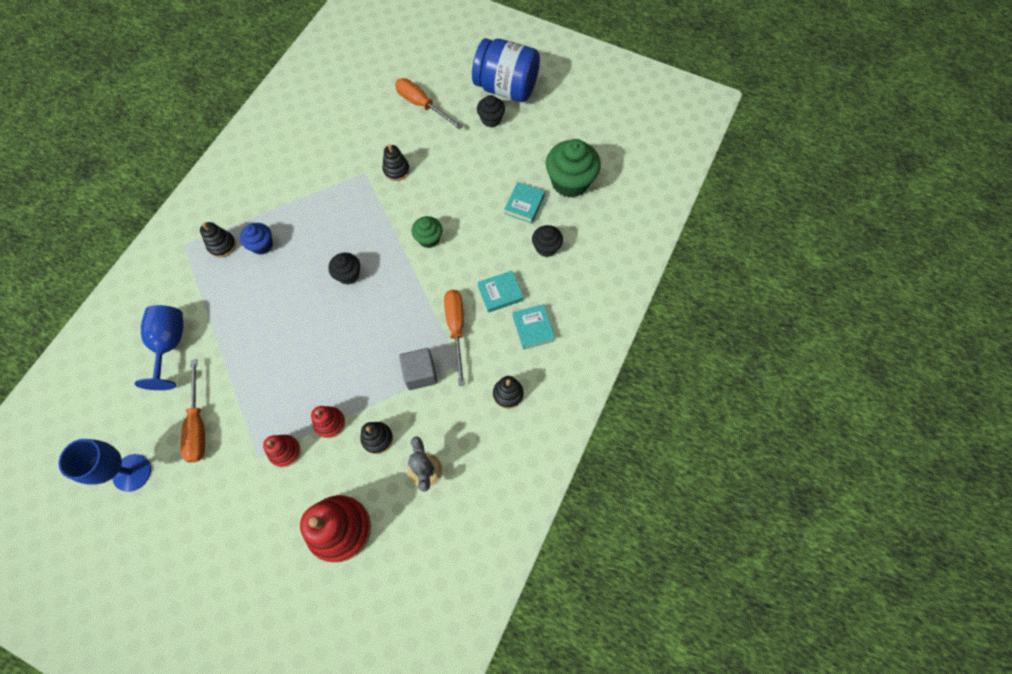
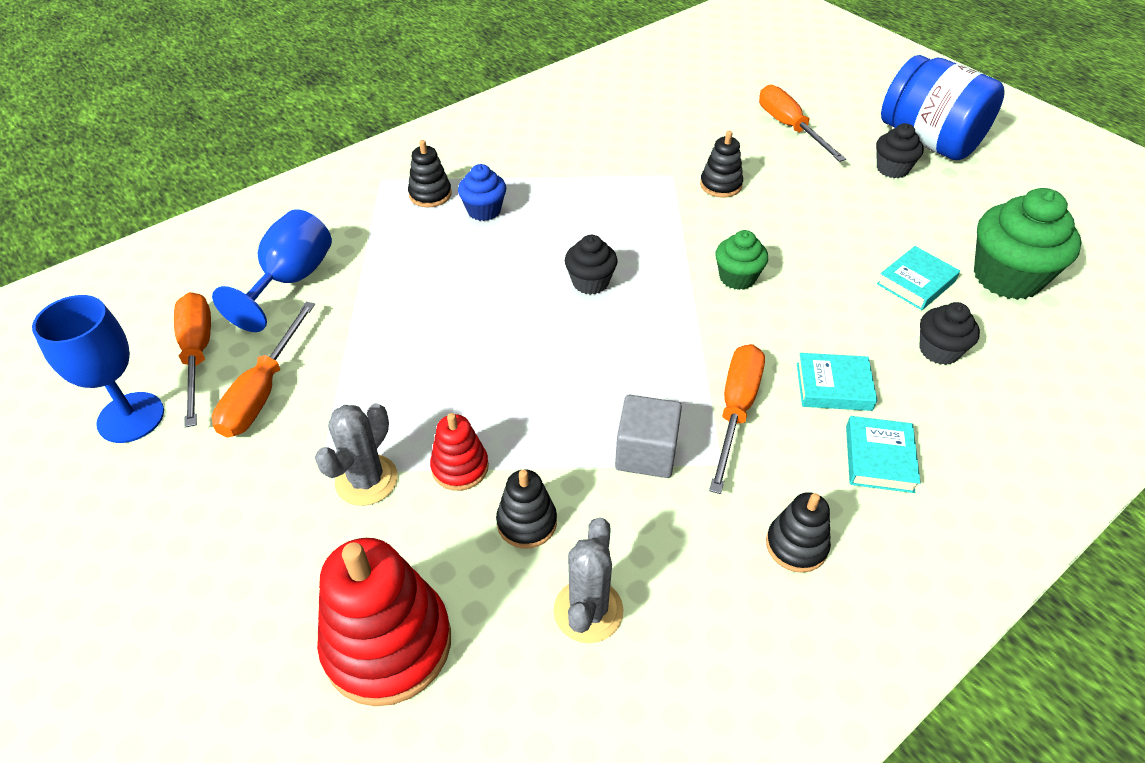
camera: 25 degrees right, 20 degrees down
red stacking toy [263,435,301,467] -> grey cactus [315,403,398,506]
none -> orange screwdriver [174,292,211,428]

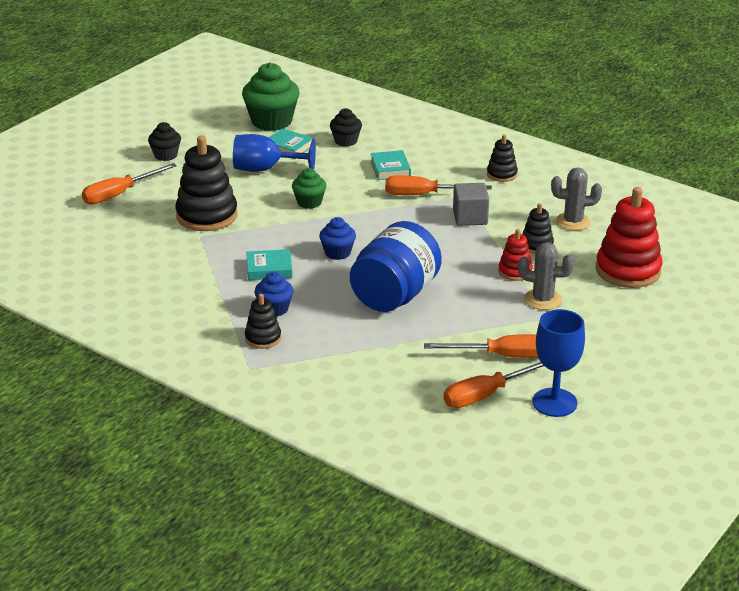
camera: 105 degrees left, 15 degrees down
blue goblet [212,209,332,332] -> blue goblet moved to [233,134,316,172]
black cupcake [565,235,618,295] -> blue cupcake [319,217,356,260]
black stacking toy [700,131,743,198] -> black stacking toy [175,135,238,231], size x1.91
turquoise book [846,416,921,493] -> turquoise book moved to [246,249,293,280]
blue jar [881,55,1005,160] -> blue jar moved to [350,221,442,312]

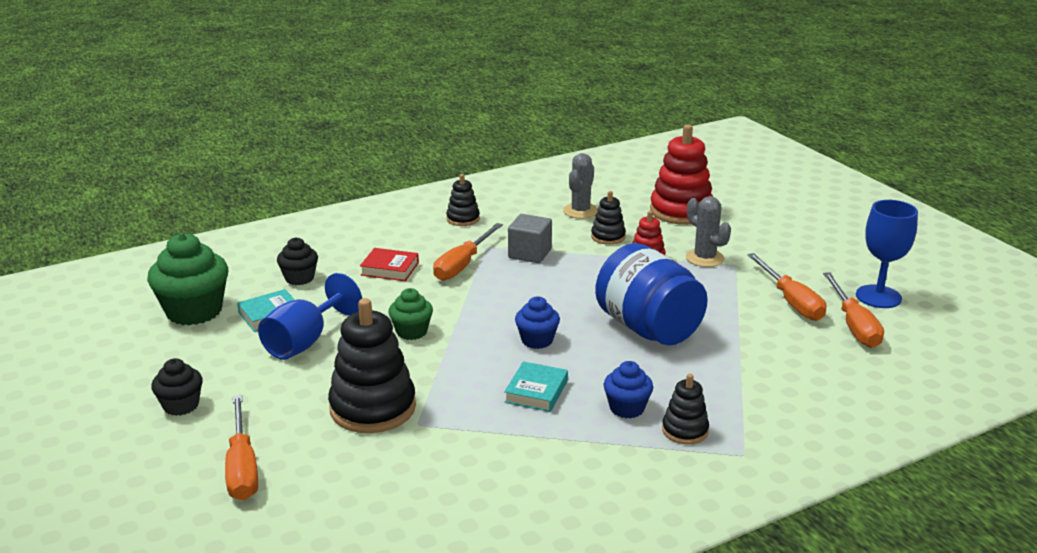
camera: 65 degrees left, 5 degrees down
turquoise book [371,150,411,180] -> red book [360,248,419,281]
orange screwdriver [424,334,538,358] -> orange screwdriver turned 135 degrees clockwise [747,253,826,321]
grey cactus [518,242,574,310] -> grey cactus turned 75 degrees counterclockwise [686,196,731,267]

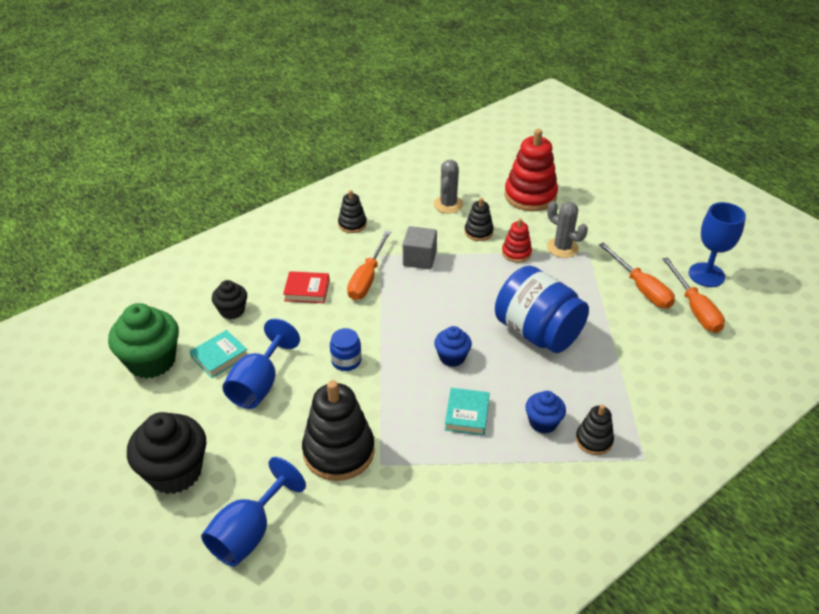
camera: 10 degrees left, 15 degrees up
black cupcake [151,358,203,416] -> black cupcake [127,412,206,494], size x1.81
orange screwdriver [225,395,258,500] -> blue goblet [201,457,306,567]
green cupcake [388,288,433,340] -> blue jar [330,328,361,371]

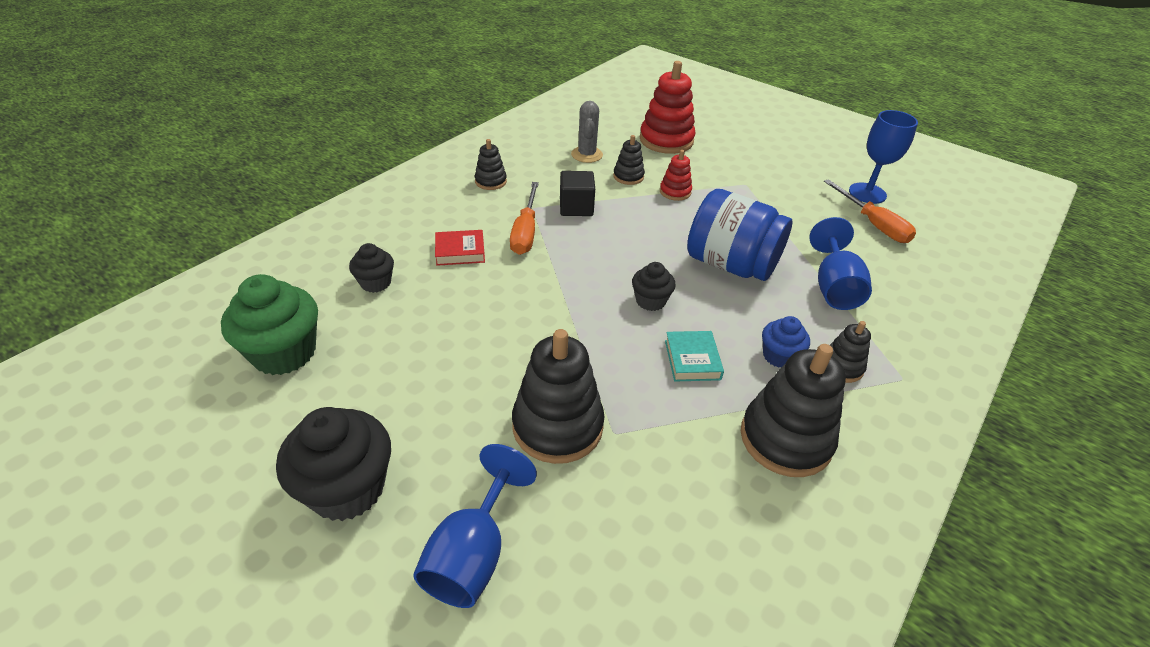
camera: 15 degrees left, 0 degrees up
turquoise book [190,330,248,378] -> none
blue goblet [223,318,300,409] -> blue goblet moved to [809,217,872,310]
blue jar [330,328,361,371] -> none
grey cube [403,226,437,269] -> black cube [560,171,595,216]
blue cupcake [434,326,472,367] -> black cupcake [632,262,676,311]
grey cactus [547,201,588,258] -> none
orange screwdriver [599,243,675,308] -> none
none -> black stacking toy [741,344,846,477]

